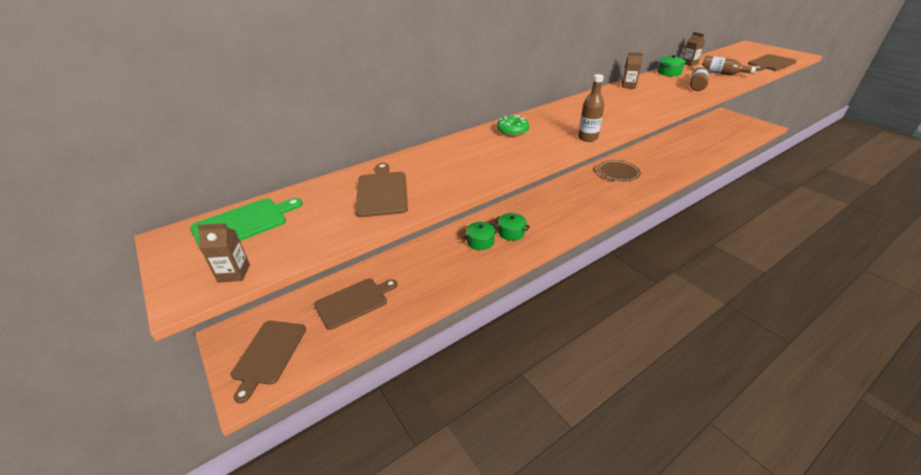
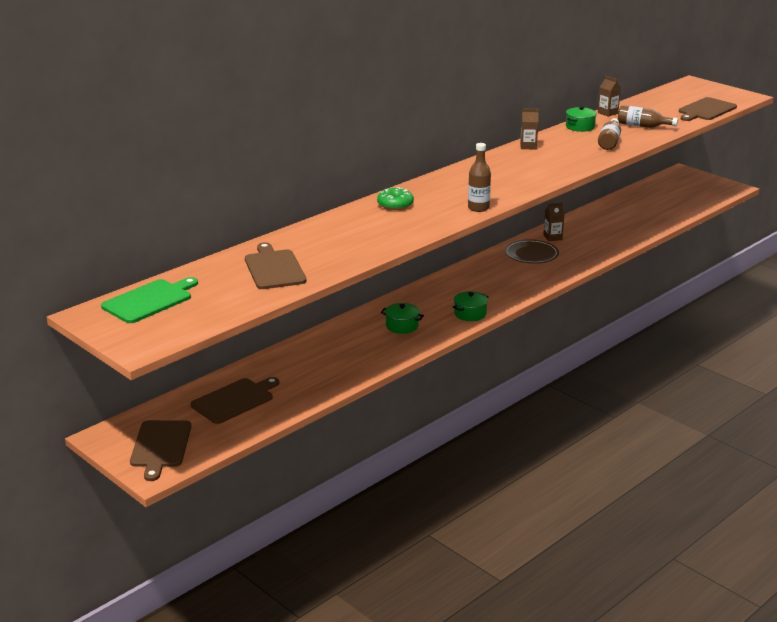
camera: 10 degrees left, 10 degrees down
brown carton [197,223,250,283] -> brown carton moved to [543,203,564,241]
green pot [464,222,498,250] -> green pot moved to [453,291,488,321]

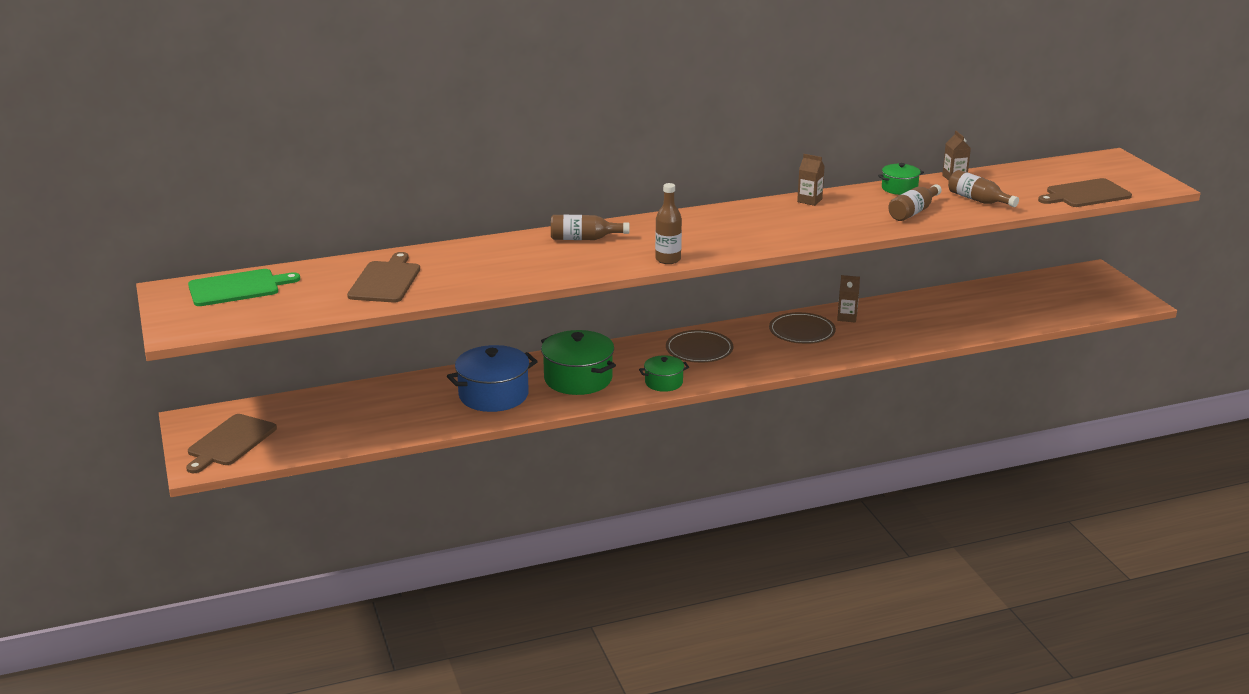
camera: 25 degrees right, 0 degrees up
brown cutting board [191,377,279,424] -> none
green donut [377,187,414,210] -> brown bottle [551,215,629,240]
green pot [381,303,424,334] -> green pot [541,330,616,395], size x1.81
none -> blue pot [447,345,538,412]
none -> brown plate [666,330,733,363]

